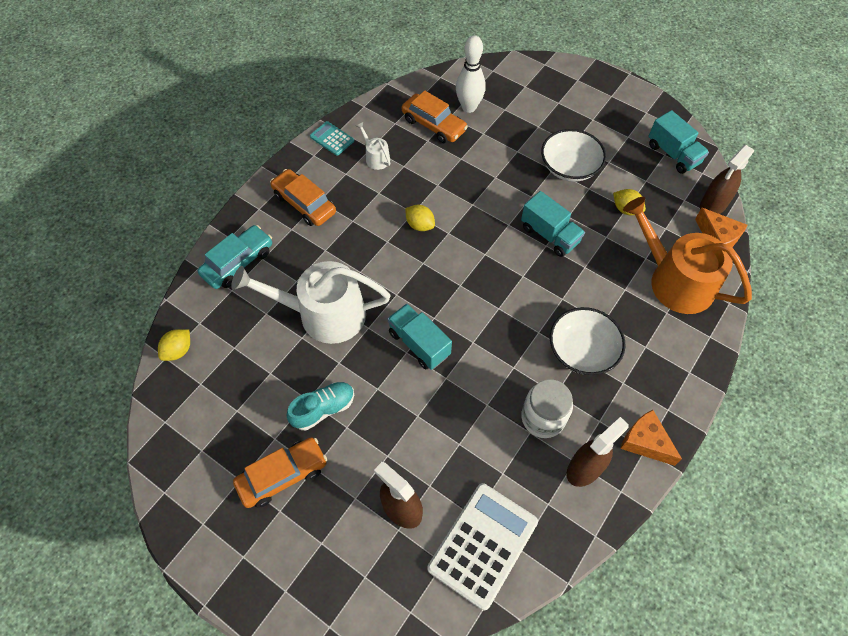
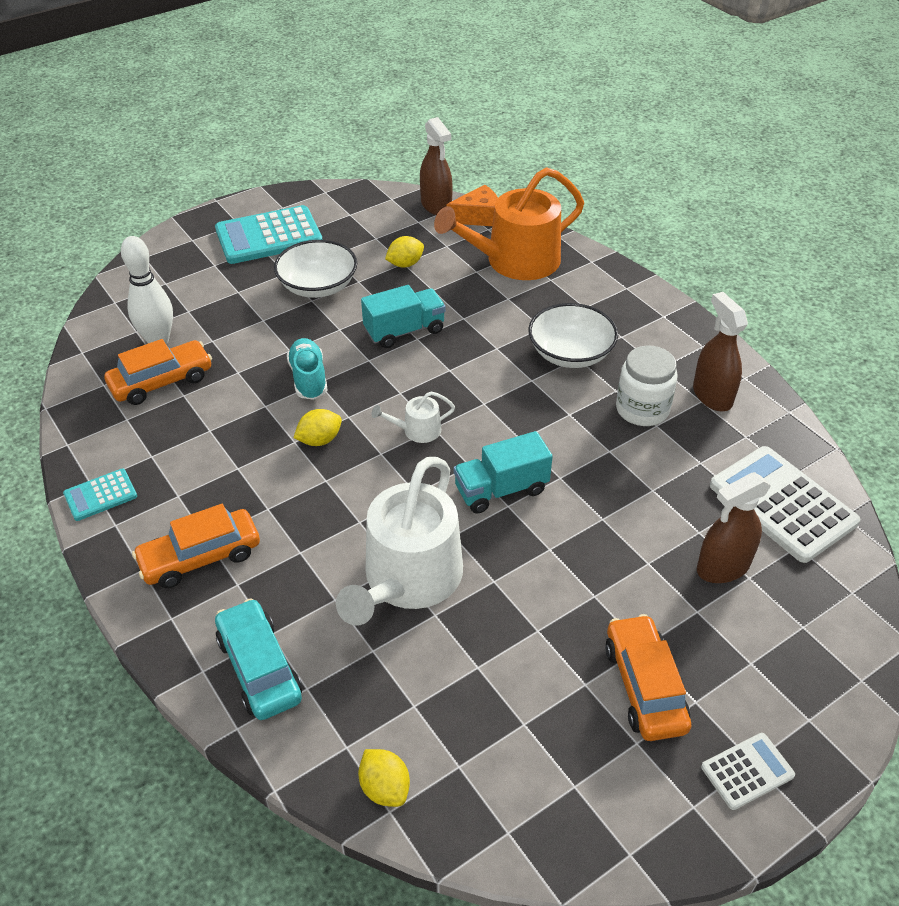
camera: 70 degrees left, 15 degrees down
turquoise shoe [286,382,354,430] -> turquoise shoe moved to [287,338,328,400]
white watering can [356,122,390,170] -> white watering can moved to [371,392,455,443]
orange cheese [620,410,682,466] -> none
turquoise truck [649,110,709,174] -> none
none -> turquoise calculator [215,205,323,264]
none -> white calculator [701,733,795,810]

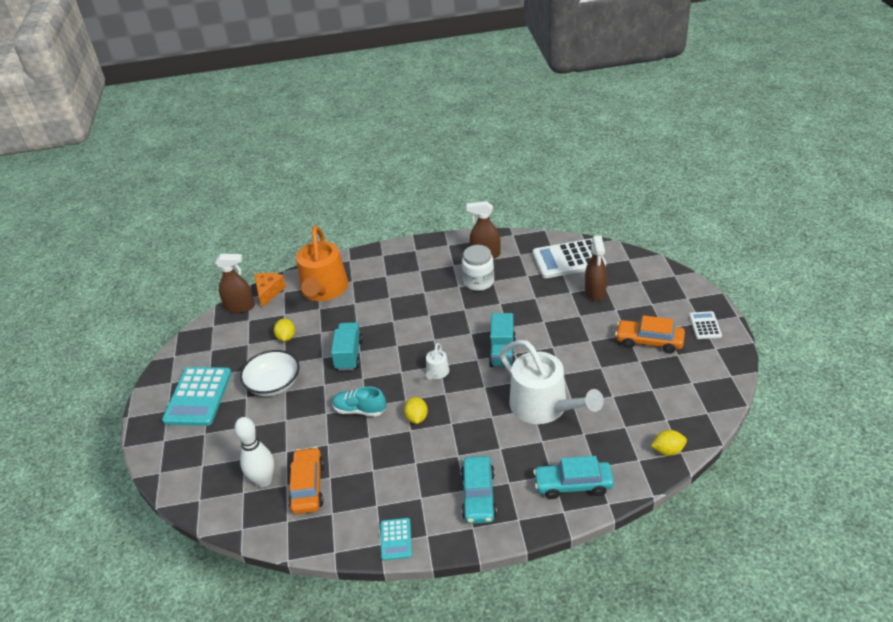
camera: 60 degrees left, 5 degrees down
orange car [132,504,260,588] -> turquoise car [461,456,497,524]
white bowl [528,303,618,368] -> none

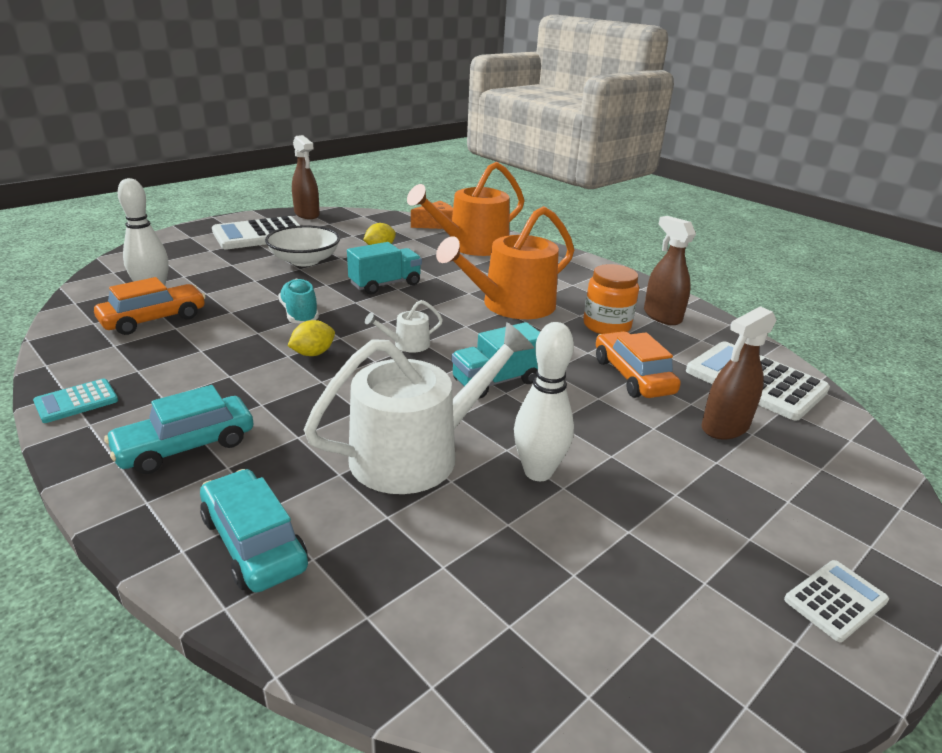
camera: 50 degrees right, 10 degrees down
turquoise calculator [162,367,232,426] -> white calculator [212,216,301,249]
brown spray bottle [215,254,255,313] -> brown spray bottle moved to [292,135,320,219]
white jar [462,245,494,291] -> orange jar [583,264,639,334]
white watering can [500,340,604,424] -> white watering can turned 135 degrees counterclockwise [304,322,534,494]
orange car [615,315,685,353] -> orange car moved to [596,331,681,398]
yellow lemon [651,430,687,456] -> none
none -> orange watering can [436,206,574,319]
none -> white bowling pin [514,322,574,481]

